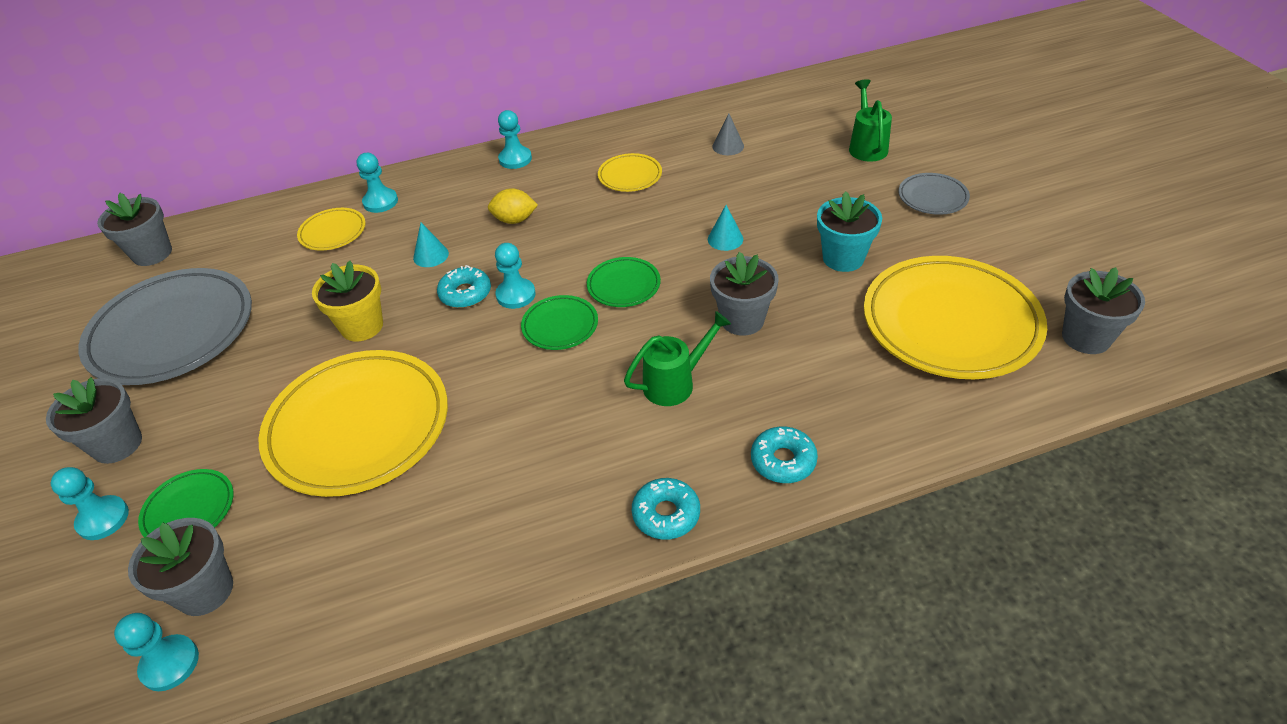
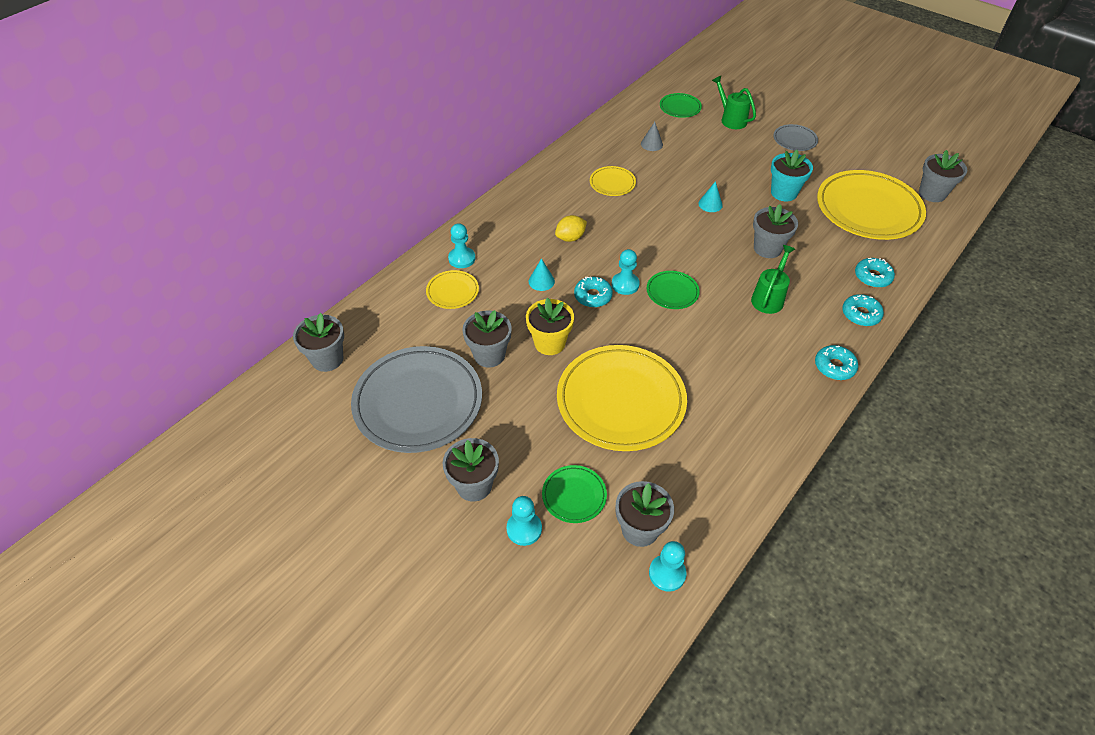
camera: 35 degrees left, 5 degrees up
turquoise pawn [498,110,532,169] -> none
green plate [587,257,661,307] -> green plate moved to [660,93,702,118]
none -> grey flower pot [462,310,512,367]
none -> turquoise donut [855,258,895,288]

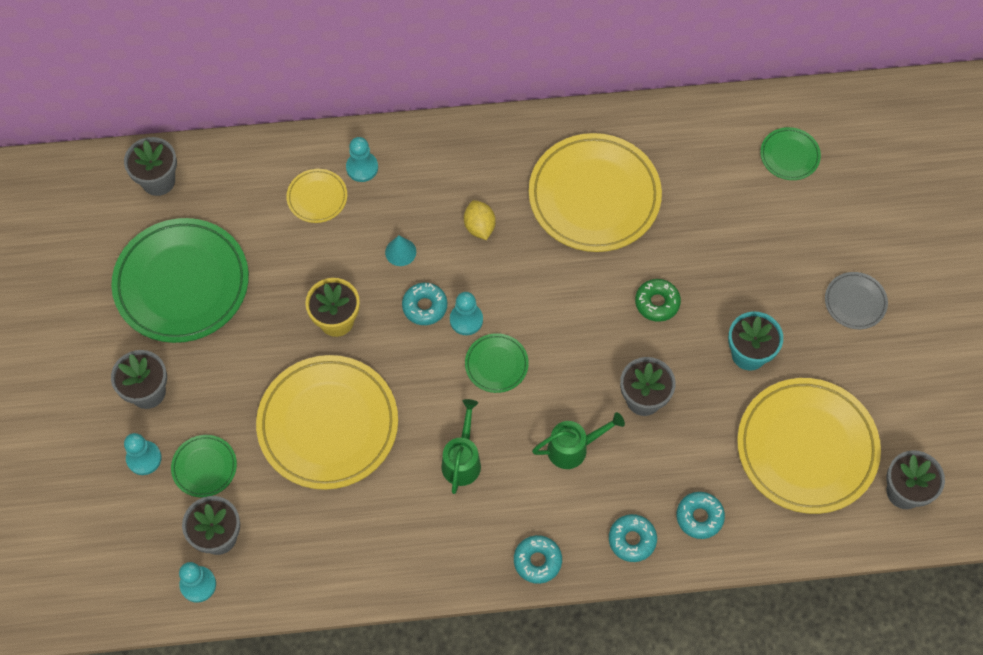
camera: 45 degrees right, 15 degrees up
grey plate [351,346,482,453] -> green plate [111,218,249,343]
grey flower pot [462,310,512,367] -> none
yellow lemon [555,215,587,242] -> yellow lemon turned 60 degrees clockwise [464,200,496,240]
yellow plate [590,166,636,196] -> yellow plate [529,133,662,252], size x2.18
grey cone [641,122,663,151] -> none
turquoise cone [698,181,723,212] -> green donut [635,279,681,322]
green watering can [712,76,756,129] -> green watering can moved to [441,399,481,494]

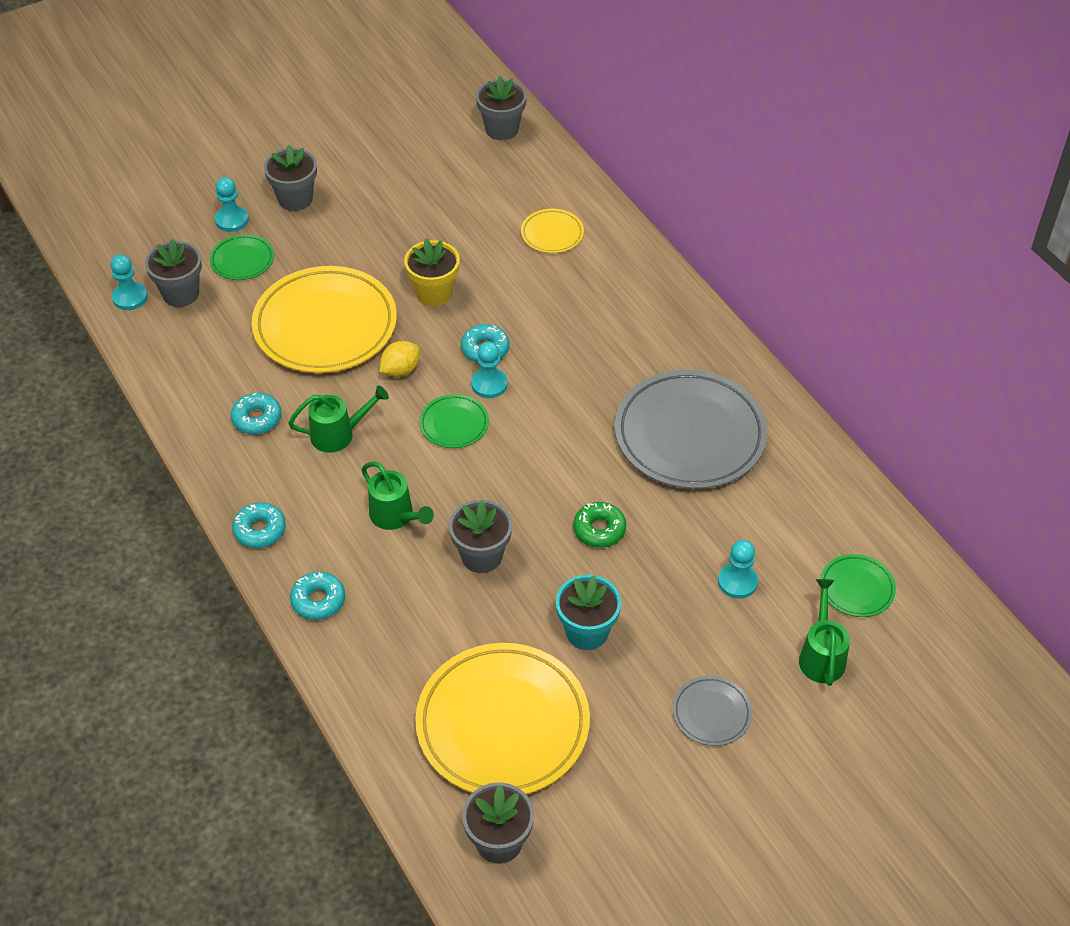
camera: 65 degrees right, 15 degrees down
green plate [111,218,249,343] -> none
turquoise pawn [346,137,378,182] -> turquoise pawn moved to [718,540,758,599]
turquoise cone [385,235,416,266] -> none
yellow lemon [464,200,496,240] -> yellow lemon moved to [379,341,420,377]
yellow plate [529,133,662,252] -> grey plate [614,369,768,489]
turquoise donut [676,492,725,539] -> turquoise donut moved to [231,393,281,435]
none -> green watering can [799,579,850,686]

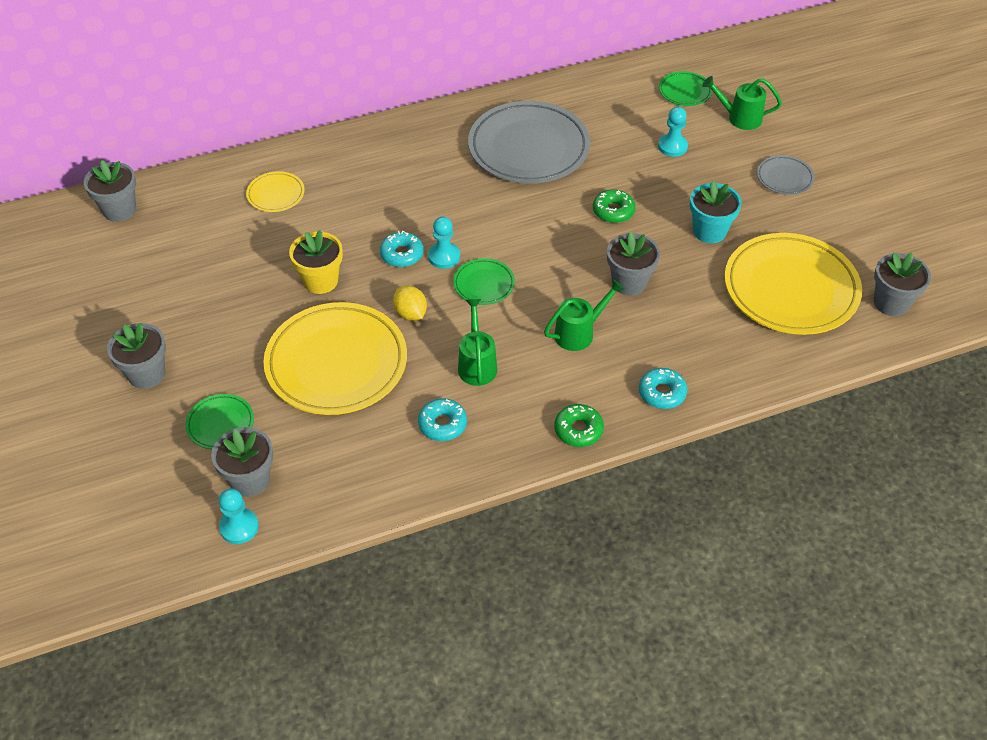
camera: 80 degrees left, 0 degrees up
turquoise pawn [215,177,249,232] -> none
turquoise donut [232,502,286,548] -> green donut [554,404,604,447]

